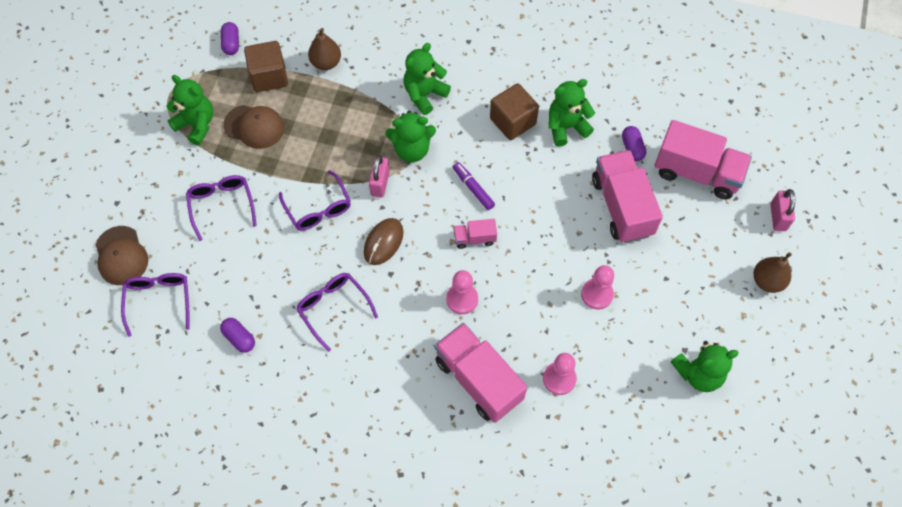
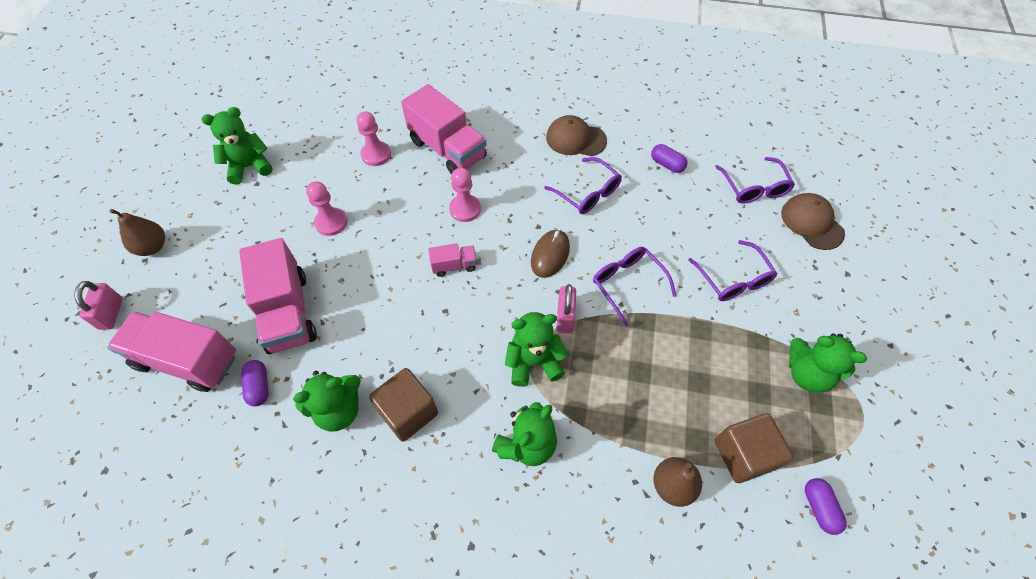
camera: 175 degrees right, 5 degrees down
brown cap [223,105,284,149] -> brown cap moved to [546,115,607,156]
purple marker [453,162,495,210] -> none

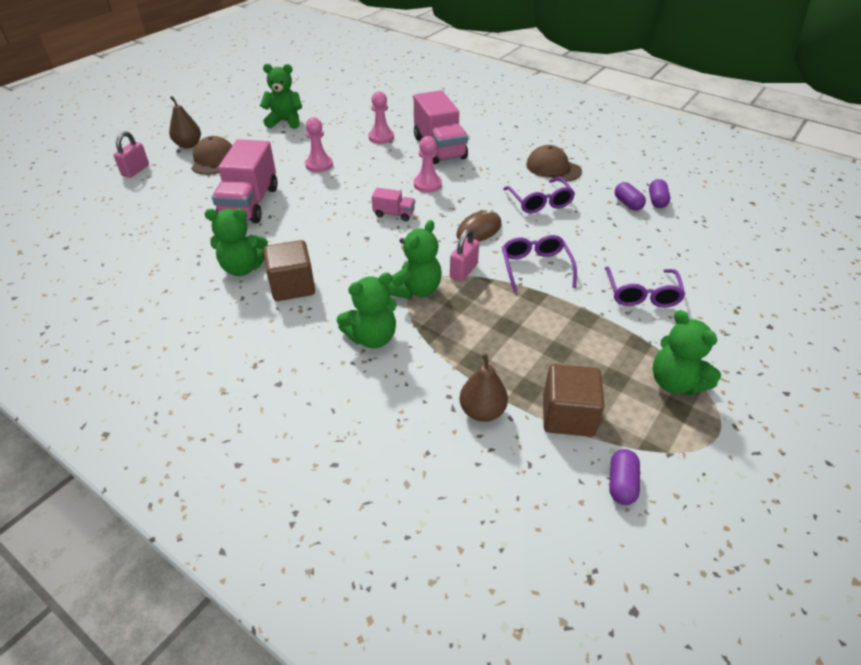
camera: 25 degrees right, 15 degrees down
pink truck [107,311,236,392] -> none
purple capsule [241,360,269,406] -> purple capsule moved to [649,179,670,208]
green teddy bear [505,312,568,387] -> green teddy bear turned 105 degrees clockwise [387,220,442,299]
purple glasses [716,157,795,204] -> none
brown cap [781,193,845,250] -> brown cap moved to [191,136,233,175]

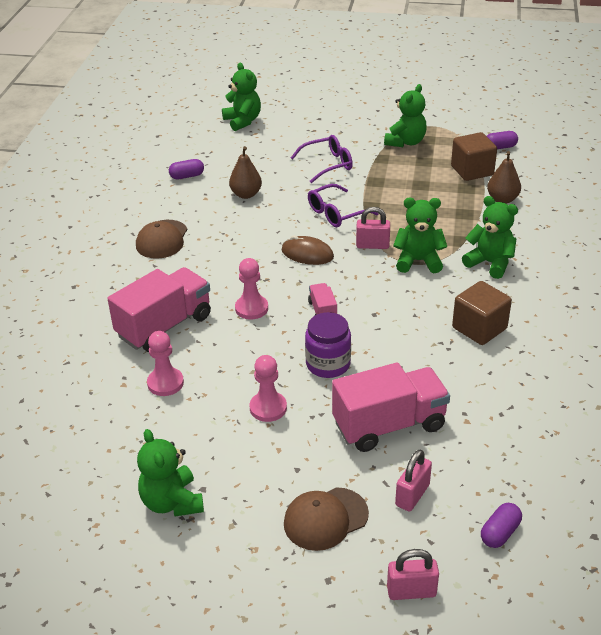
camera: 115 degrees left, 5 degrees down
brown pear [169,96,201,149] -> brown pear moved to [229,146,262,199]
green teddy bear [205,209,268,276] -> green teddy bear moved to [222,63,261,131]
purple glasses [503,177,575,213] -> none
purple capsule [615,182,646,211] -> purple capsule moved to [481,503,522,548]
none -> purple jar [305,312,351,378]
none -> pink padlock [395,450,432,512]

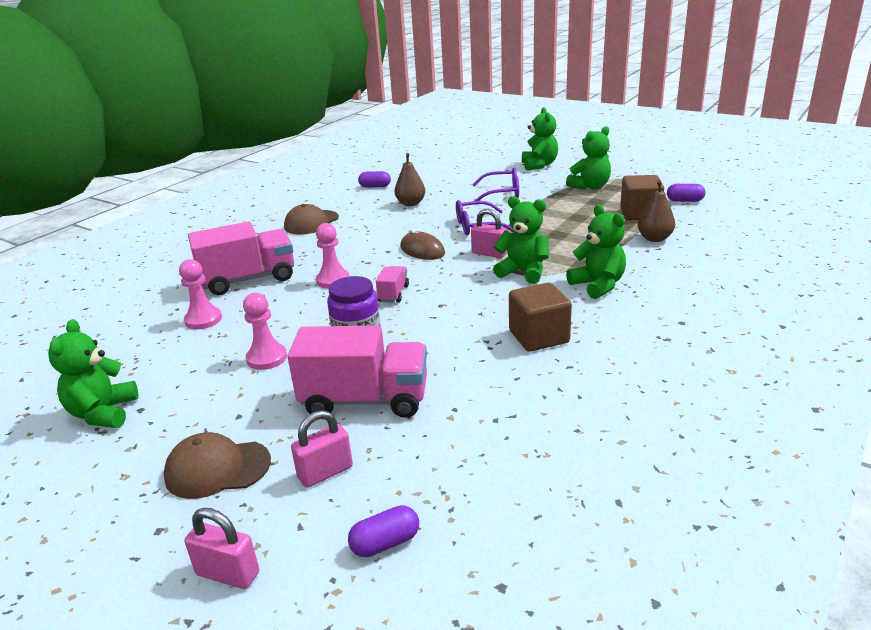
camera: 25 degrees right, 10 degrees down
green teddy bear [222,63,261,131] -> green teddy bear moved to [522,107,558,171]

